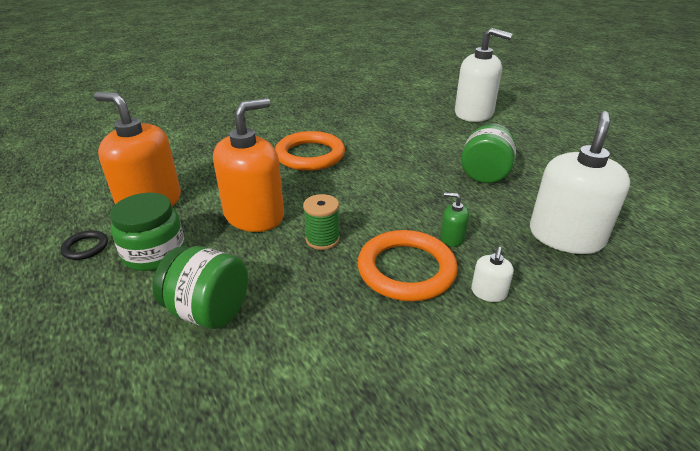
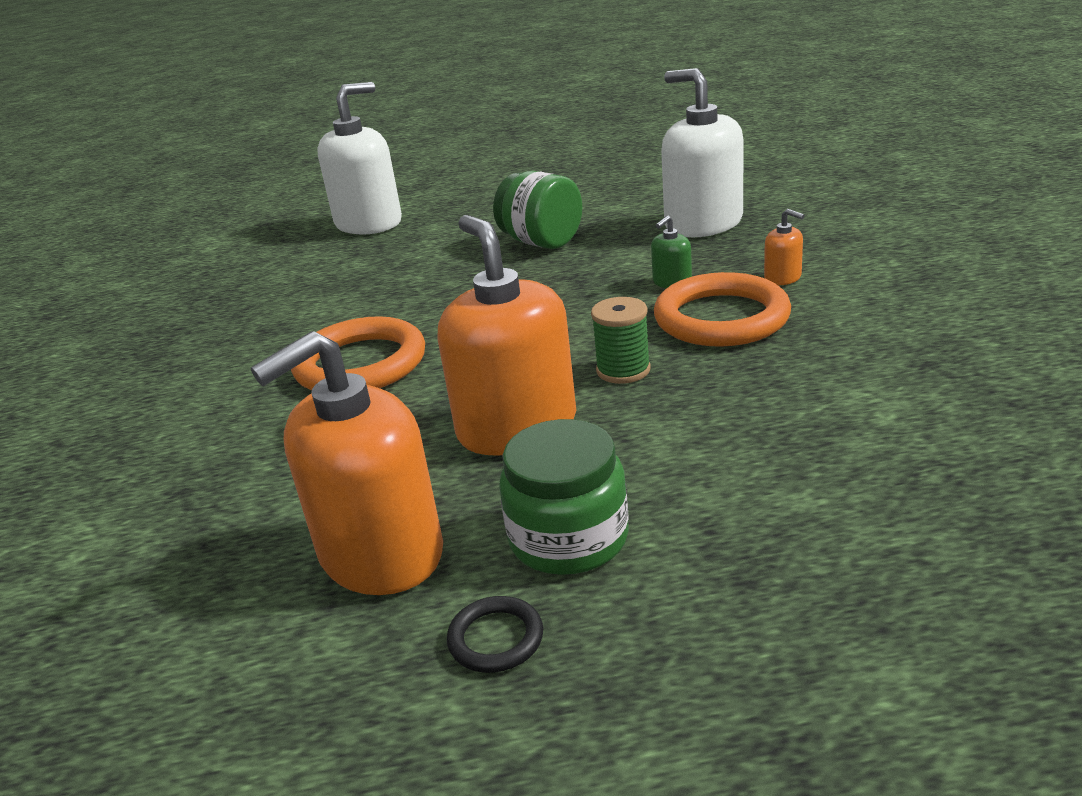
camera: 65 degrees left, 5 degrees down
green jar [152,246,248,329] -> none
white soap dispenser [471,247,514,302] -> orange soap dispenser [764,209,804,285]

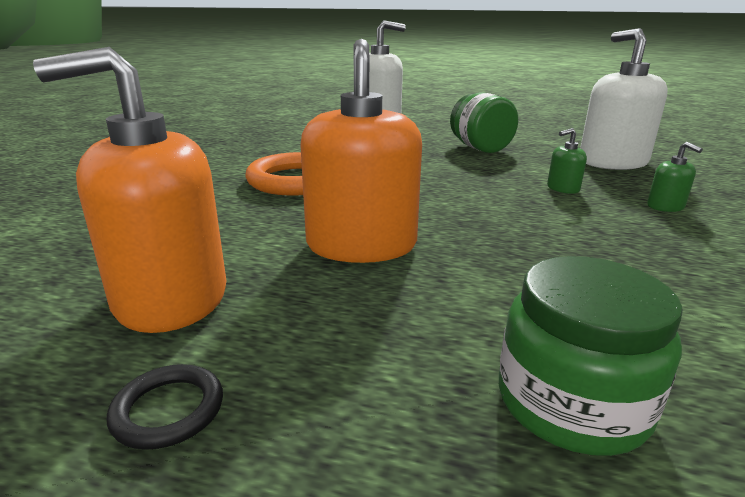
camera: 20 degrees right, 5 degrees down
green jar [499,419,629,575] -> green jar moved to [499,256,683,456]
green spool [591,297,651,384] -> none
orange ring [654,272,791,347] -> none
orange soap dispenser [764,209,804,285] -> green soap dispenser [647,142,703,212]

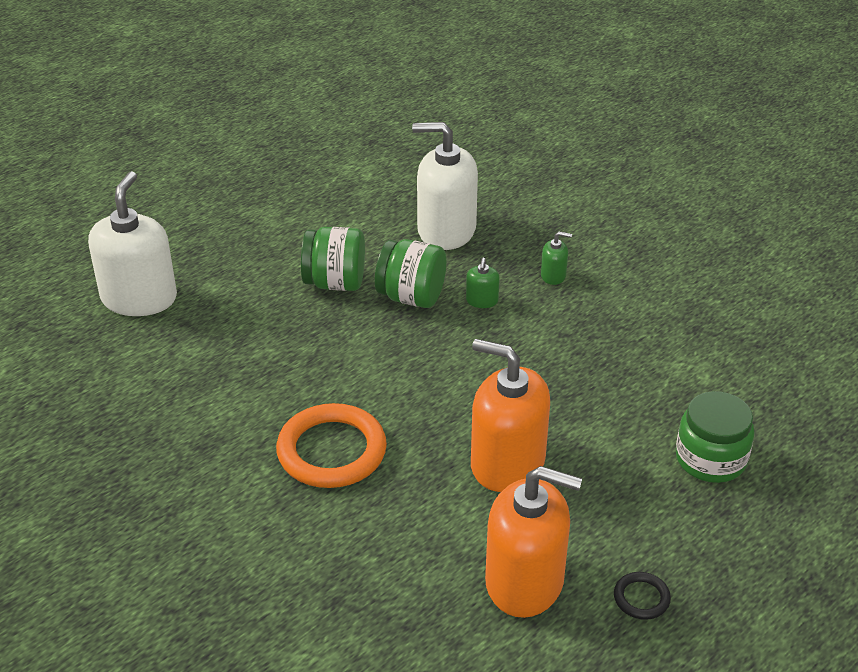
camera: 60 degrees left, 15 degrees up
orange soap dispenser [33,47,226,333] -> orange soap dispenser turned 90 degrees counterclockwise [485,466,582,618]
none -> green jar [375,239,447,308]

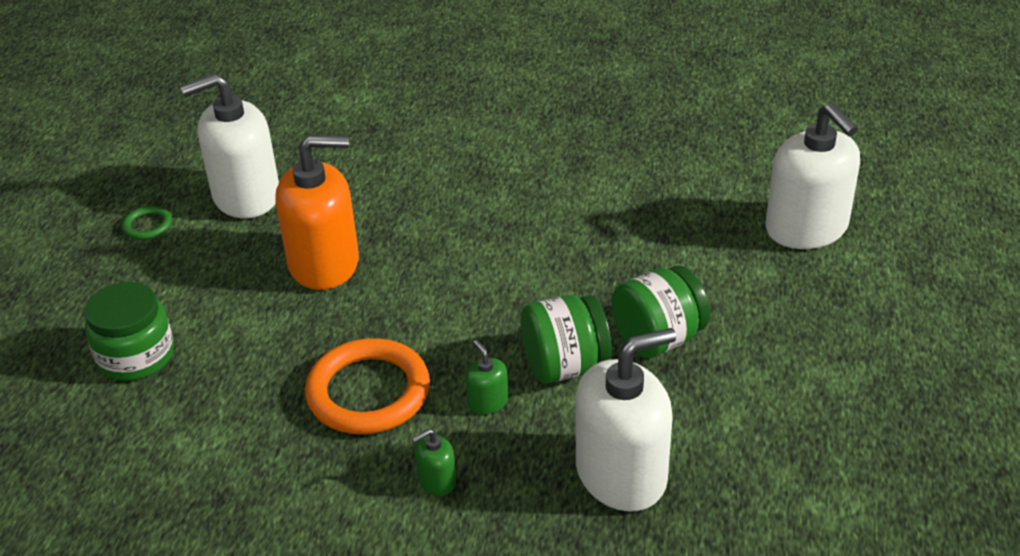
camera: 145 degrees right, 0 degrees up
orange ring [276,403,387,488] -> orange ring moved to [305,338,430,434]
orange soap dispenser [485,466,582,618] -> white soap dispenser [180,73,279,218]
black ring [614,572,671,620] -> green ring [122,206,172,240]

